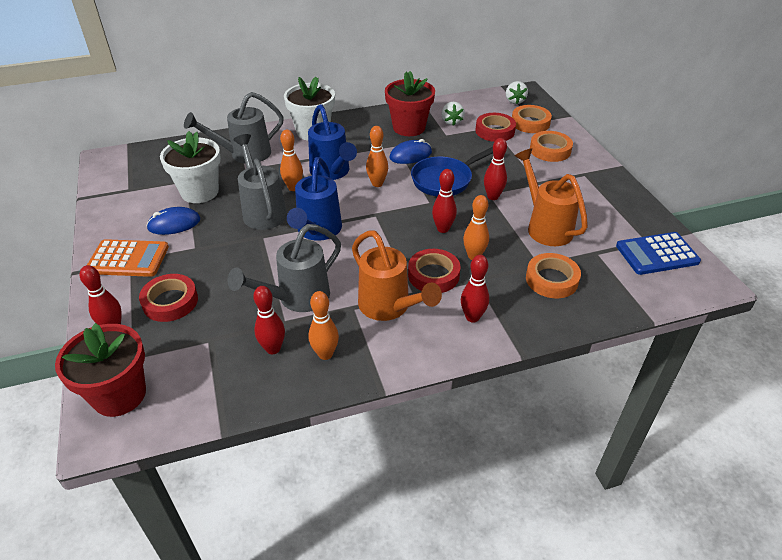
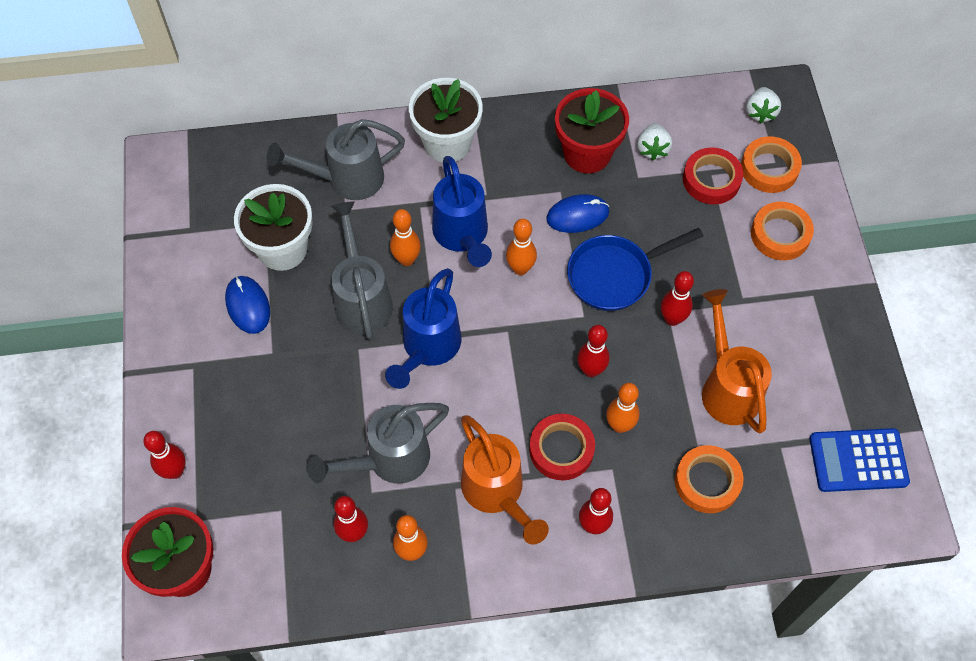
camera: 10 degrees right, 20 degrees up
orange calculator [87,239,169,277] -> none
red tape [139,274,198,322] -> none
blue mouse [146,207,200,235] -> blue mouse turned 75 degrees clockwise [225,276,270,334]

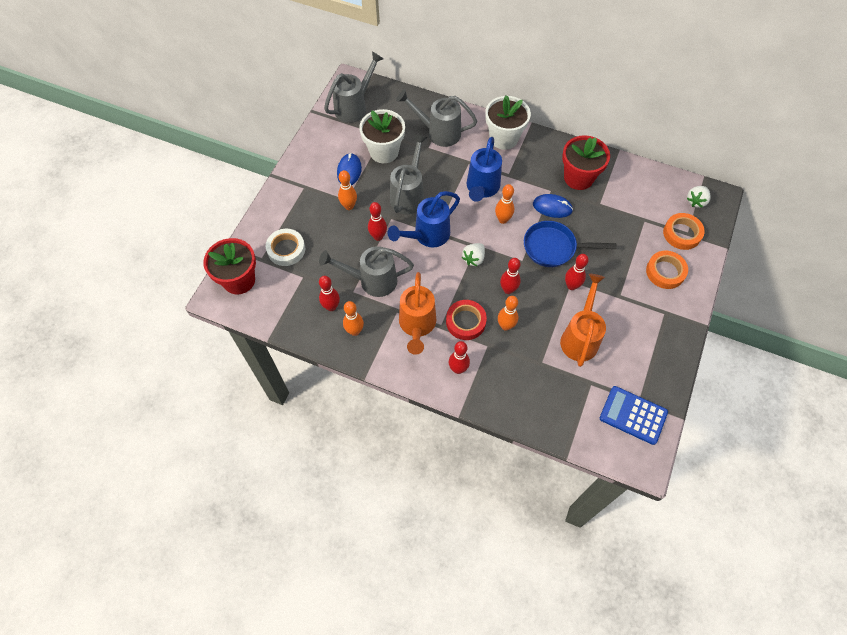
camera: 30 degrees right, 0 degrees up
red bowling pin [143,431,186,479] -> red bowling pin moved to [368,202,387,241]
orange bowling pin [390,209,421,266] -> orange bowling pin moved to [338,170,357,210]
white strawberry [638,123,672,160] -> white strawberry moved to [462,243,485,266]
orange tape [675,445,744,513] -> none
red tape [683,147,743,204] -> none
none -> white tape [266,229,305,266]
none -> grey watering can [324,52,384,123]

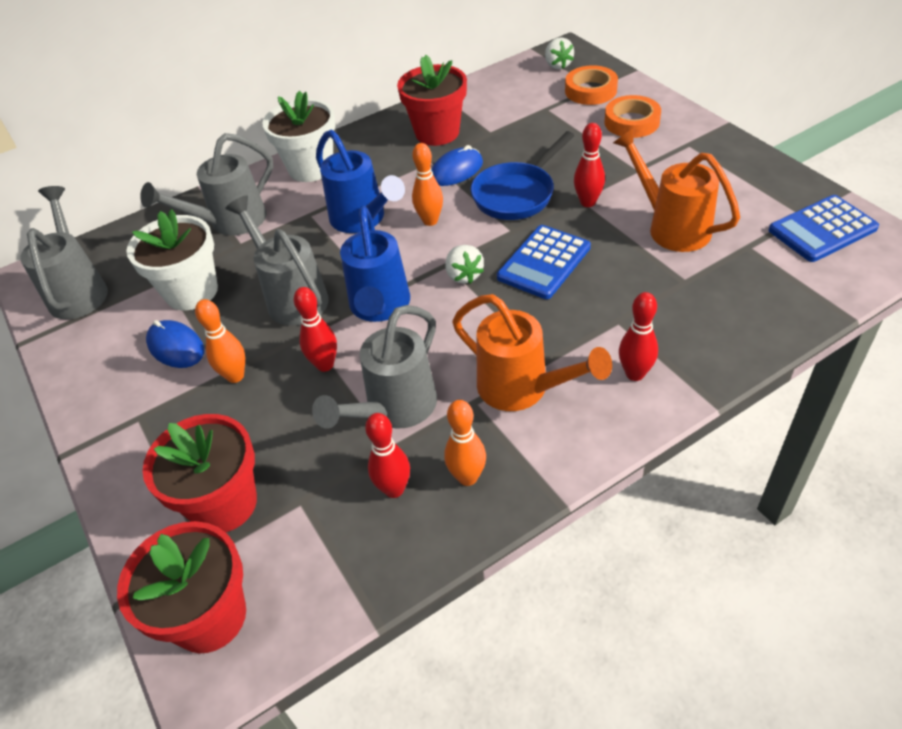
camera: 50 degrees left, 15 degrees down
white tape [266,229,305,266] -> red flower pot [142,414,257,532]
red tape [446,300,487,340] -> none
orange bowling pin [498,296,518,331] -> none
red bowling pin [500,258,521,294] -> blue calculator [497,225,591,299]

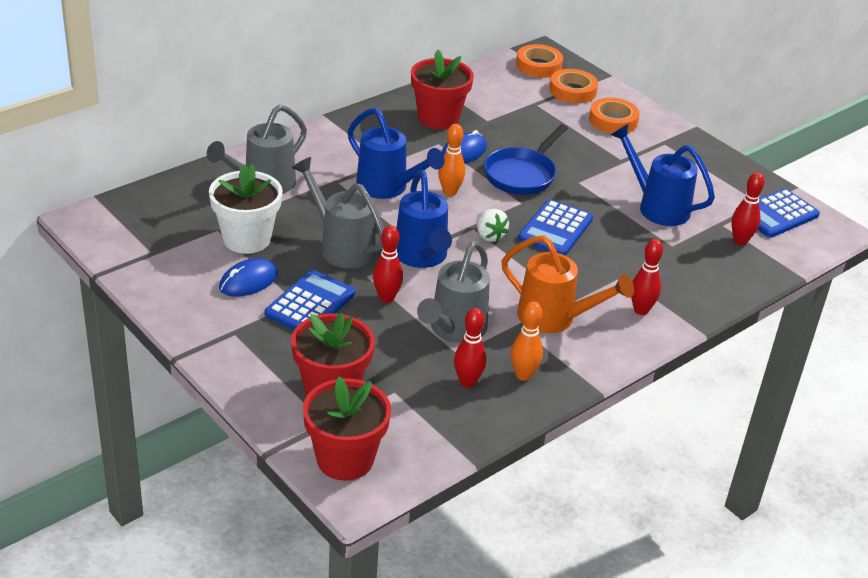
camera: 15 degrees left, 10 degrees down
grey watering can [20,186,108,319] -> none
blue mouse [146,320,204,368] -> blue mouse turned 75 degrees counterclockwise [219,258,278,297]
orange bowling pin [195,299,245,383] -> blue calculator [265,270,355,330]
white flower pot [262,91,336,182] -> none
white strawberry [545,37,574,69] -> orange tape [516,44,563,78]
red bowling pin [574,123,605,207] -> red bowling pin moved to [731,173,765,245]
orange watering can [613,128,740,252] -> blue watering can [611,124,715,226]

